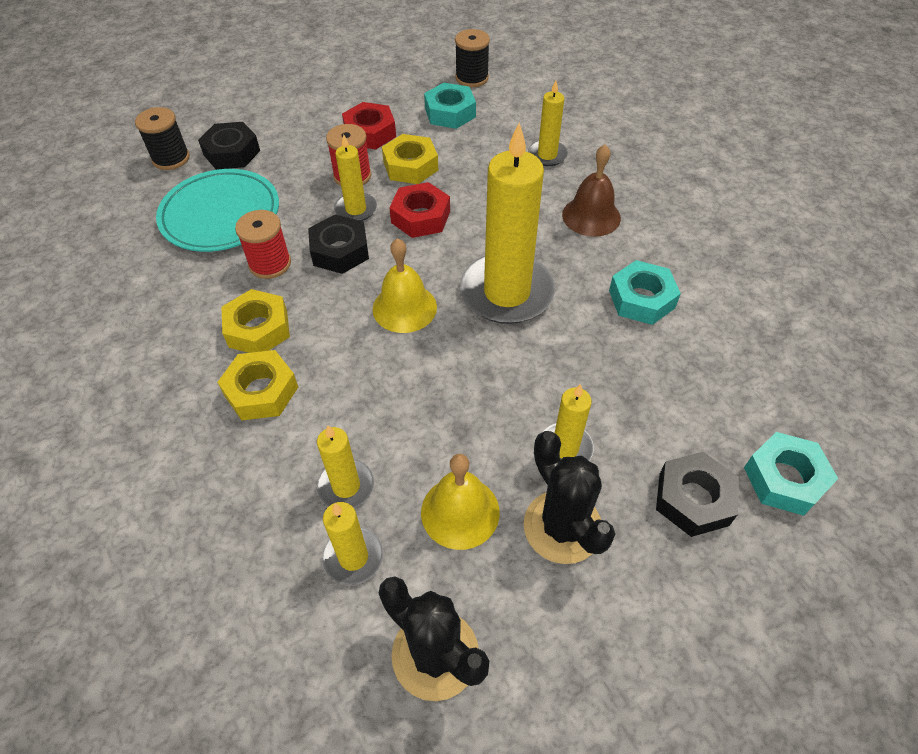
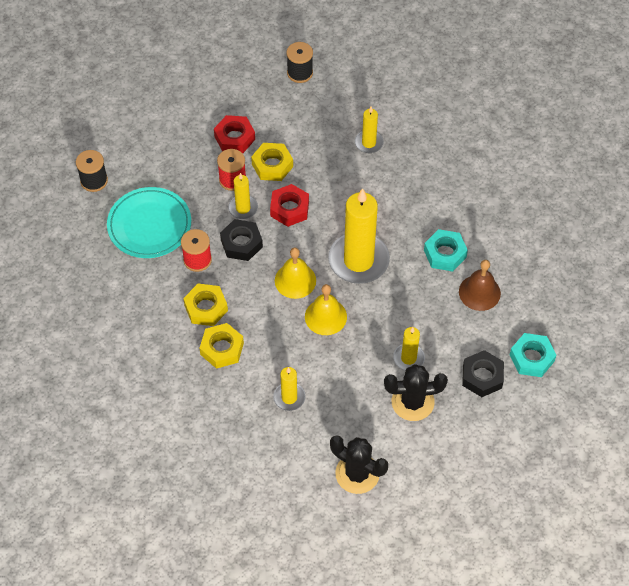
camera: 10 degrees left, 5 degrees up
black nut [198,122,260,170] -> none
yellow candle [322,502,383,585] -> none
yellow bell [421,454,500,550] -> yellow bell moved to [305,284,347,335]
turquoise nut [424,83,476,129] -> none
black cactus [523,431,615,564] -> black cactus turned 60 degrees counterclockwise [384,364,448,421]
brown bell [562,144,621,237] -> brown bell moved to [459,260,501,311]

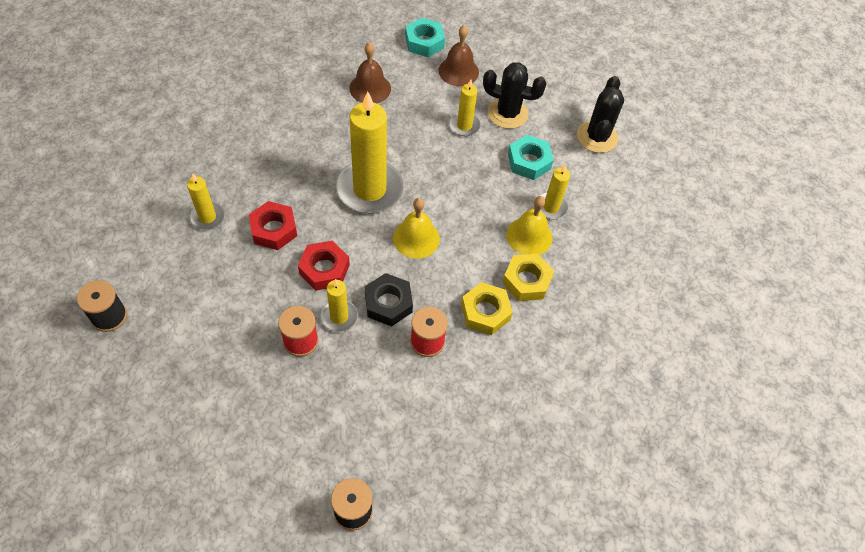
camera: 115 degrees left, 0 degrees up
turquoise plate [107,187,191,258] -> none
red nut [214,115,255,153] -> red nut moved to [249,201,297,250]
yellow nut [251,143,293,181] -> none
yellow bell [305,284,347,335] -> yellow bell moved to [506,196,552,255]
black cactus [384,364,448,421] -> black cactus turned 45 degrees counterclockwise [483,62,547,129]
turquoise nut [424,229,468,272] -> turquoise nut moved to [508,135,554,180]
black nut [462,350,504,397] -> brown bell [439,25,479,86]

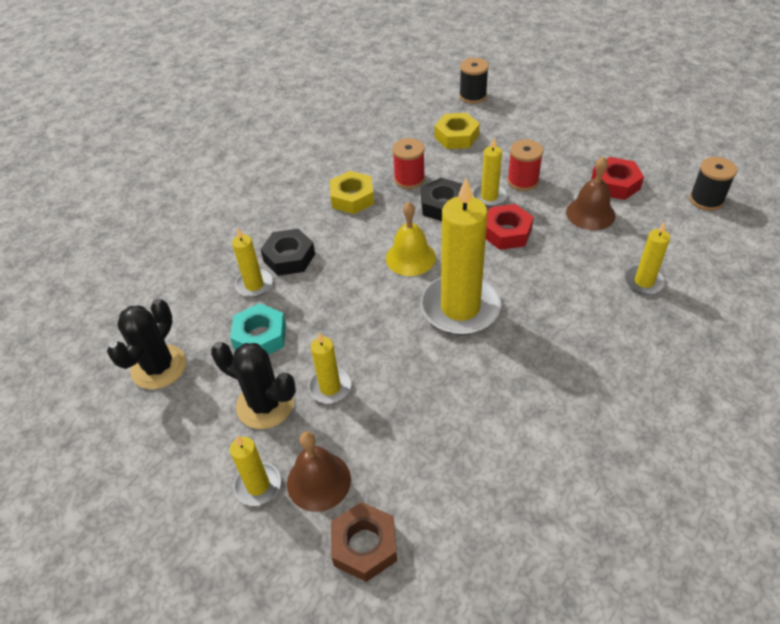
camera: 165 degrees left, 10 degrees down
red nut [249,201,297,250] -> red nut moved to [591,157,644,200]
brown bell [349,42,391,104] -> brown bell moved to [566,156,615,230]
turquoise nut [405,18,445,57] -> brown nut [331,502,397,582]
yellow nut [502,253,554,301] -> yellow nut moved to [434,113,480,149]
yellow bell [506,196,552,255] -> black nut [260,229,315,276]
none -> yellow candle [230,436,281,506]

